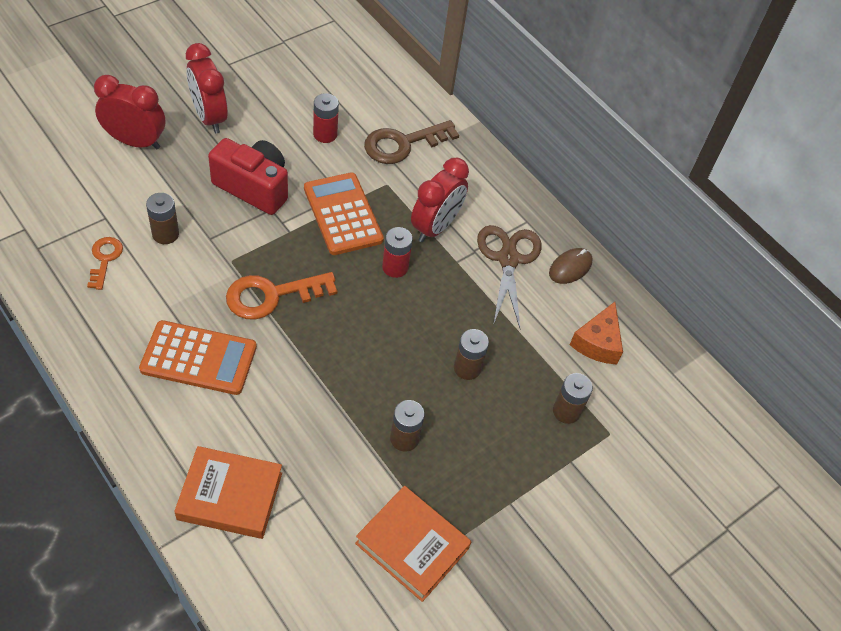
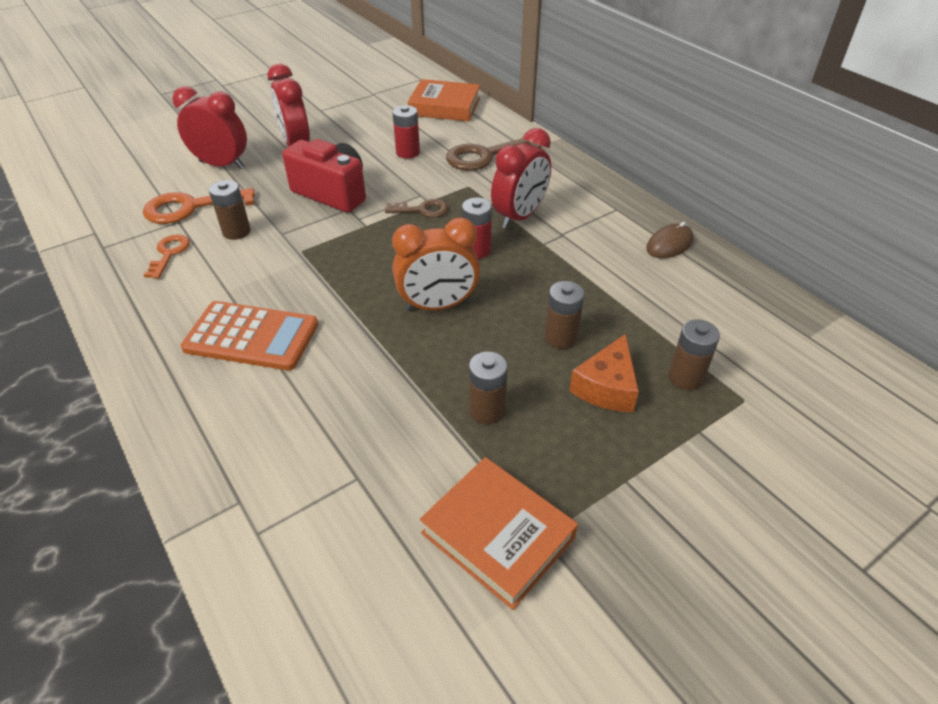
camera: 10 degrees right, 10 degrees down
orange book [174,446,282,539] -> orange book moved to [408,79,480,122]
orange key [226,272,337,320] -> orange key moved to [143,188,255,224]
orange calculator [304,172,384,255] -> brown key [385,199,449,218]
brown scissors [477,225,542,328] -> none
orange cheese [570,302,623,364] -> orange cheese moved to [569,334,639,412]
none -> orange clock [392,217,480,311]

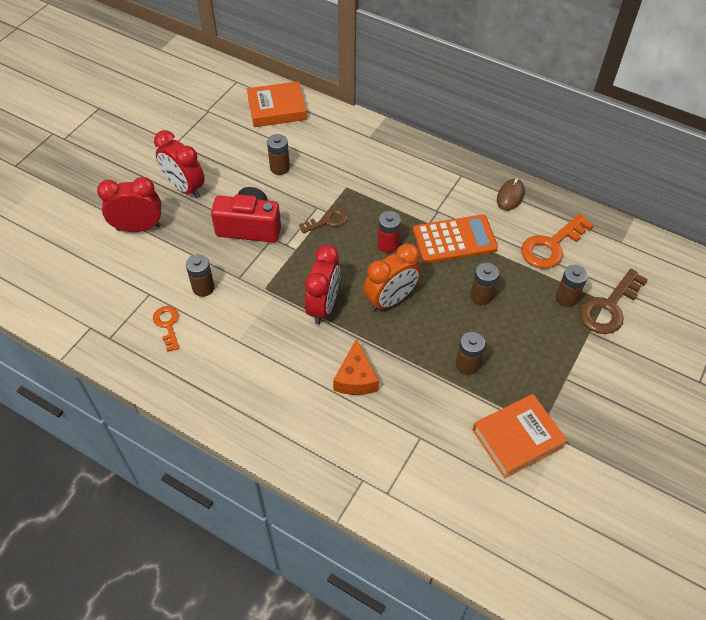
camera: 25 degrees left, 10 degrees up
orange key [143,188,255,224] -> orange key moved to [521,214,594,269]
orange calculator [181,301,318,370] -> orange calculator moved to [413,215,498,263]
red battery [392,105,420,159] -> brown battery [267,134,290,175]
orange book [420,457,578,610] -> orange book turned 45 degrees counterclockwise [473,394,567,478]
brown key [446,138,541,171] -> brown key moved to [579,269,648,334]
red clock [491,128,551,229] -> red clock moved to [305,245,340,325]
orange cheese [569,334,639,412] -> orange cheese moved to [333,339,379,395]

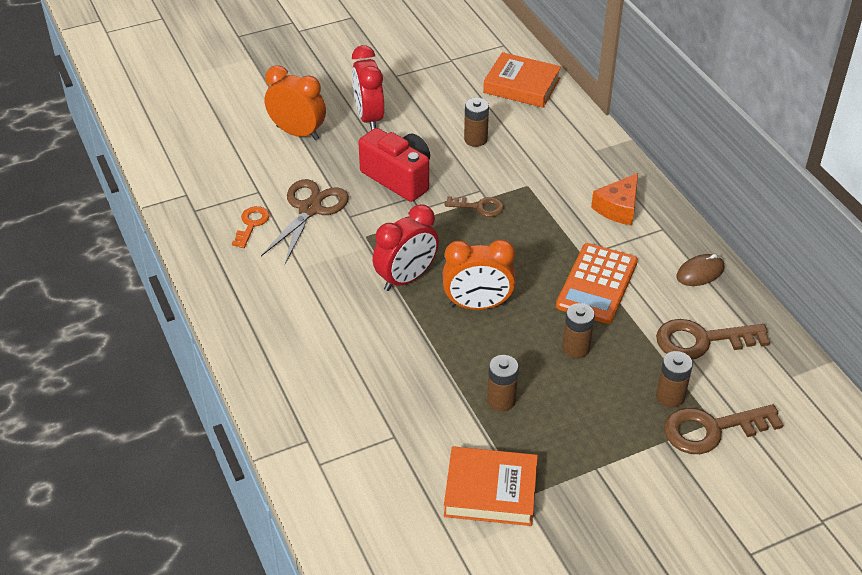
camera: 35 degrees right, 10 degrees down
red clock [97,177,161,232] -> orange clock [265,65,326,140]
brown battery [186,254,215,297] -> brown scissors [261,179,349,264]
orange cheese [333,339,379,395] -> orange cheese moved to [591,173,638,225]
red battery [378,211,401,253] -> none
orange calculator [413,215,498,263] -> orange calculator turned 90 degrees clockwise [556,243,638,324]
orange key [521,214,594,269] -> brown key [656,319,770,360]

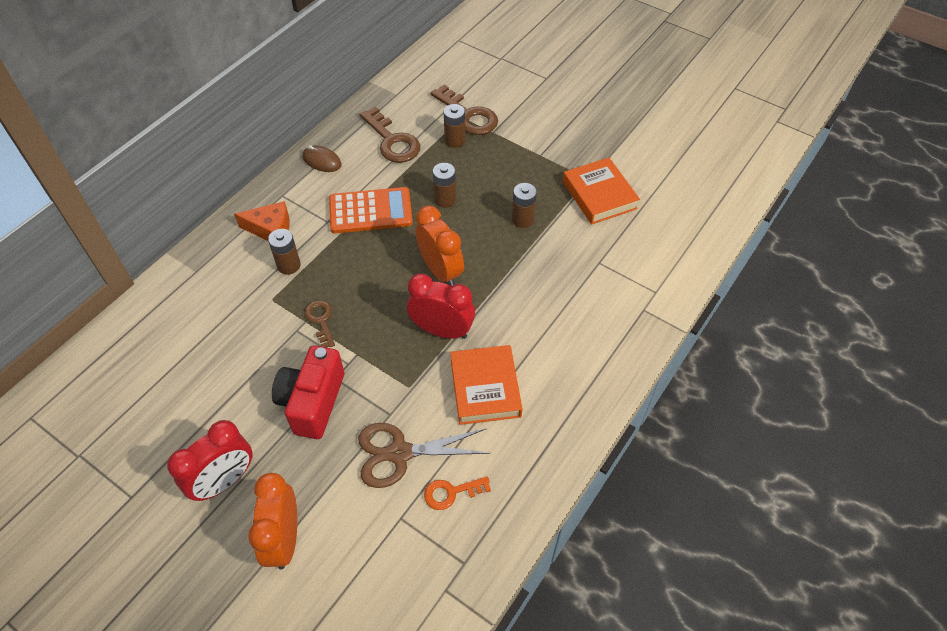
camera: 120 degrees left, 10 degrees up
brown battery [464,98,489,147] -> brown battery moved to [268,229,301,275]
orange book [483,52,561,108] -> orange book moved to [450,345,522,425]

